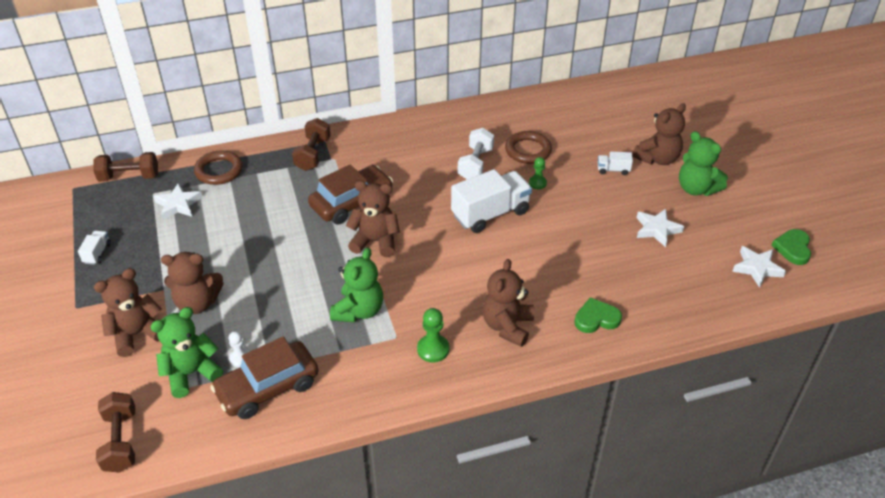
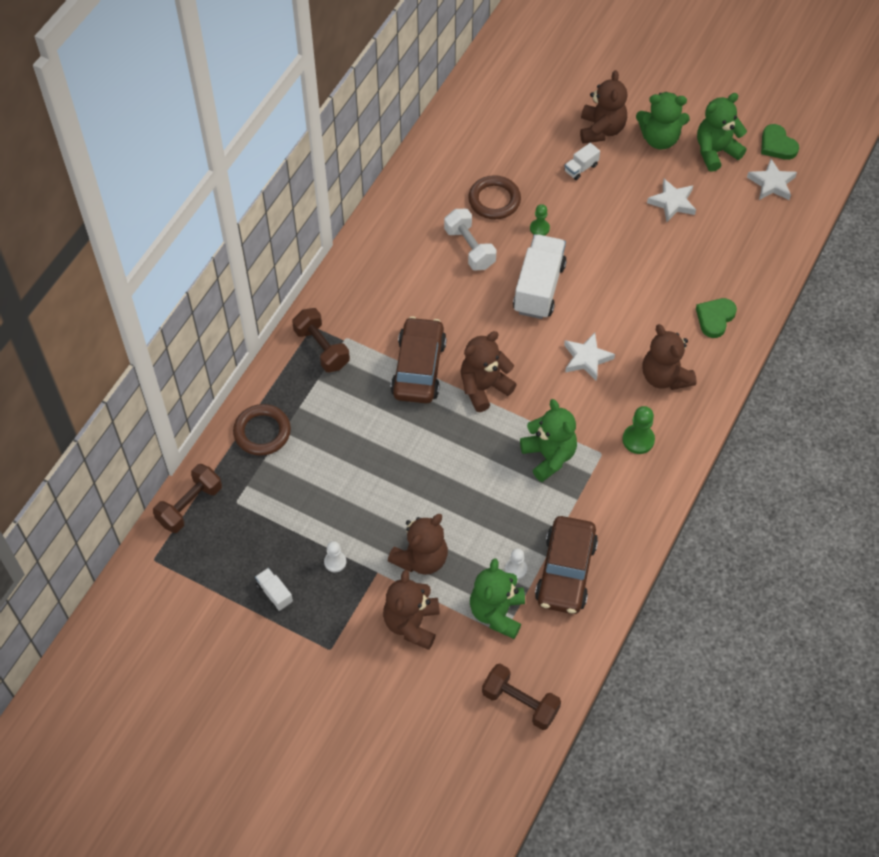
camera: 45 degrees left, 15 degrees up
white star [154,183,202,220] -> white star moved to [564,333,615,381]
none -> white pawn [324,541,346,572]
none -> green teddy bear [697,93,747,172]

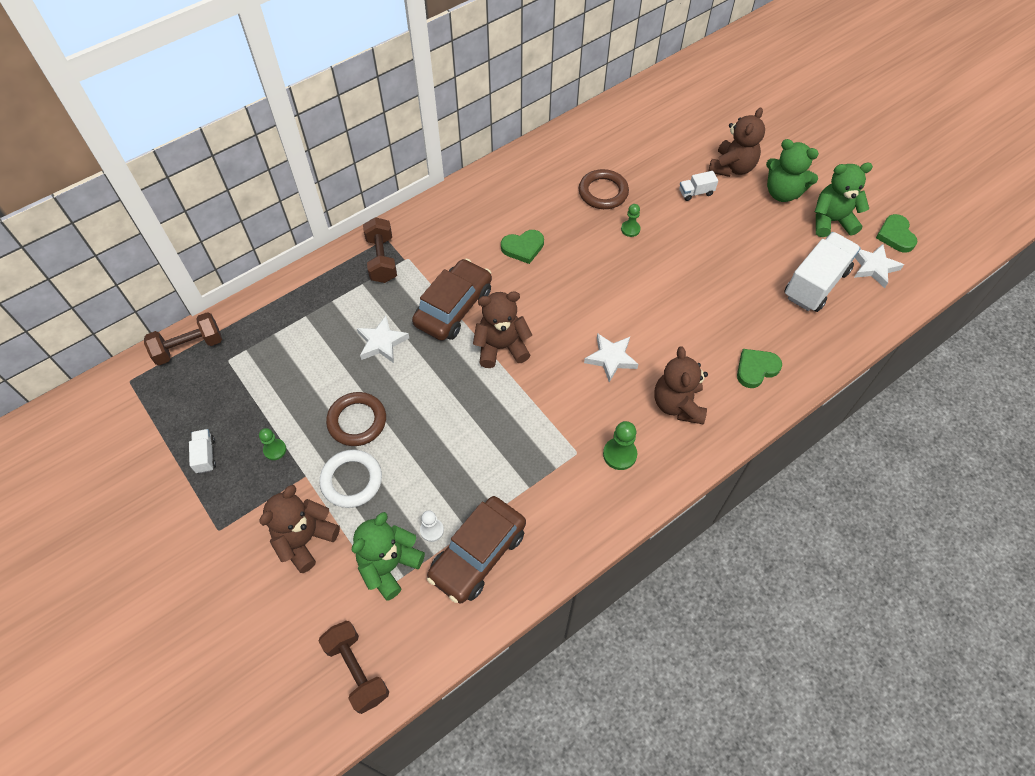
camera: 25 degrees right, 0 degrees up
brown ring [233,404,291,456] -> brown ring moved to [326,392,386,446]
white pawn [324,541,346,572] -> green pawn [259,428,286,460]
brown teddy bear [388,514,448,575] -> white ring [319,450,382,508]
white dumbbell [444,209,497,270] -> none
white truck [513,234,567,319] -> white truck moved to [784,232,861,312]
green teddy bear [520,399,577,482] -> none
white star [647,179,696,222] -> white star moved to [357,316,409,363]
none -> green heart [501,230,544,264]

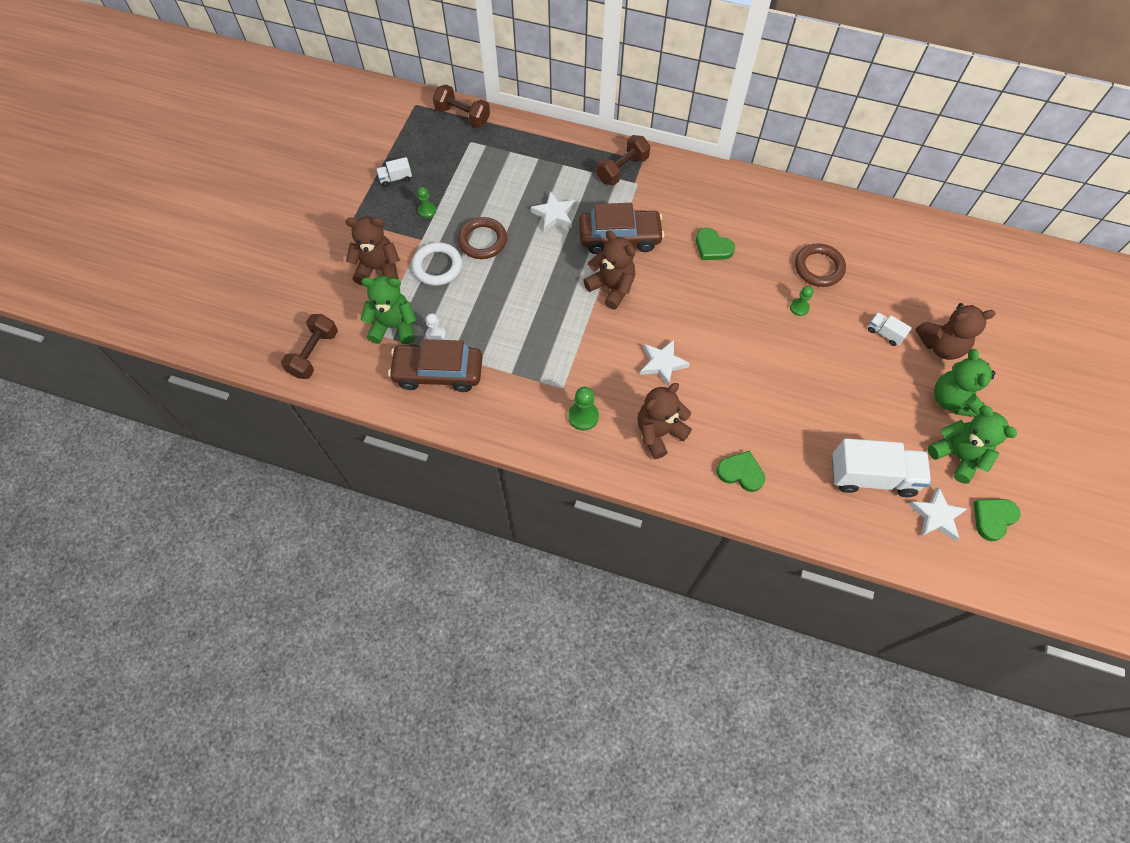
camera: 55 degrees right, 5 degrees up
white truck [189,429,216,474] -> white truck turned 150 degrees counterclockwise [376,157,412,187]

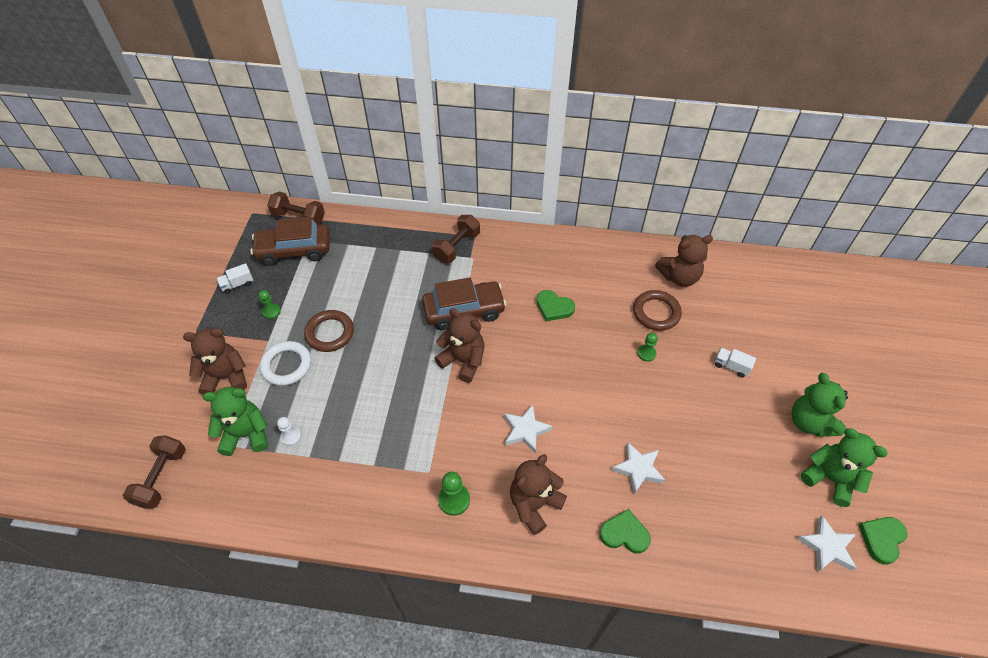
camera: 10 degrees left, 10 degrees down
brown car [388,339,482,392] -> brown car moved to [250,217,330,266]
white star [531,191,575,232] -> white star moved to [612,442,665,495]
white truck [832,438,931,497] -> none
brown teddy bear [916,303,995,360] -> brown teddy bear moved to [655,235,713,287]

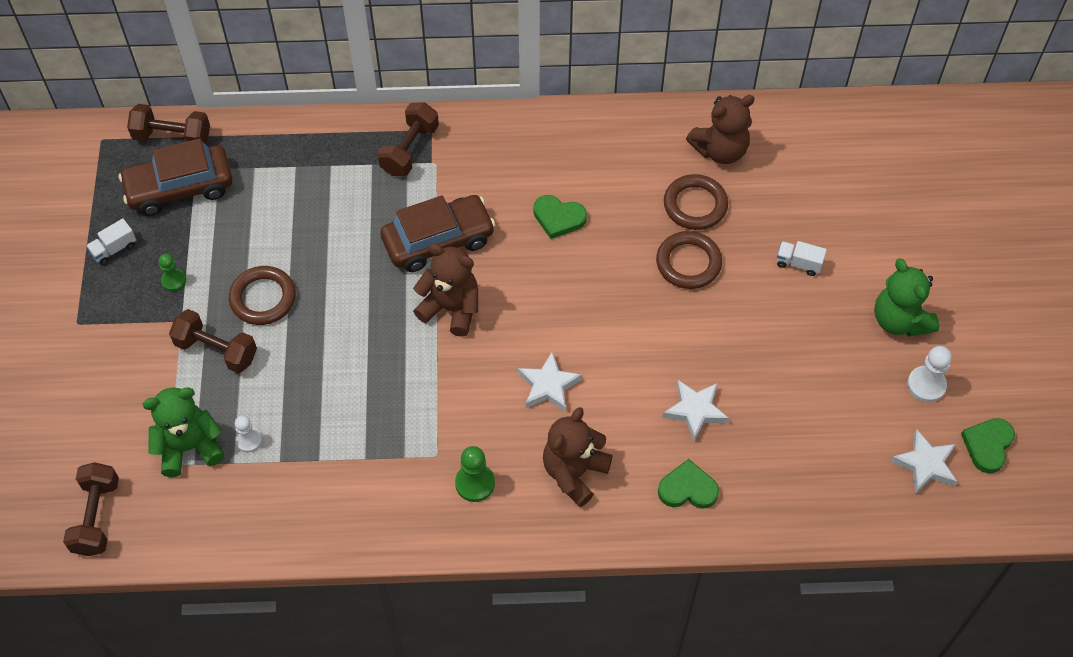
camera: 10 degrees left, 5 degrees up
brown teddy bear [183,328,247,395] -> none
white ring [260,341,311,386] -> brown dumbbell [169,309,257,373]
green pawn [637,333,658,362] -> brown ring [656,231,722,289]
green teddy bear [800,428,888,507] -> white pawn [907,346,952,402]

